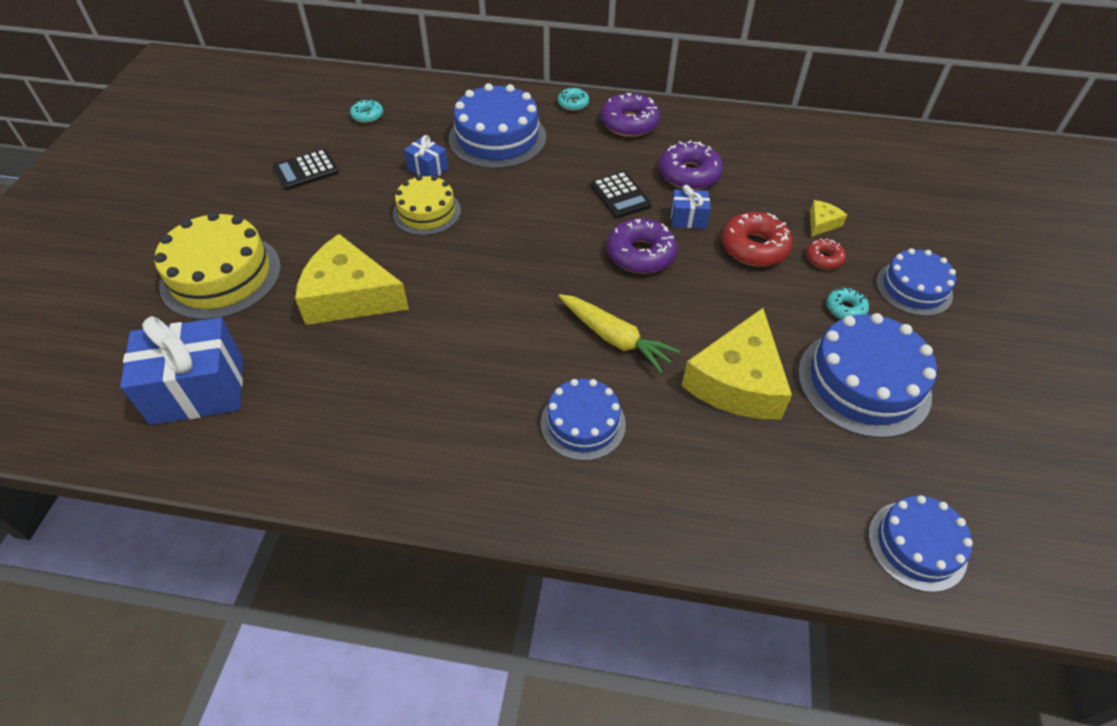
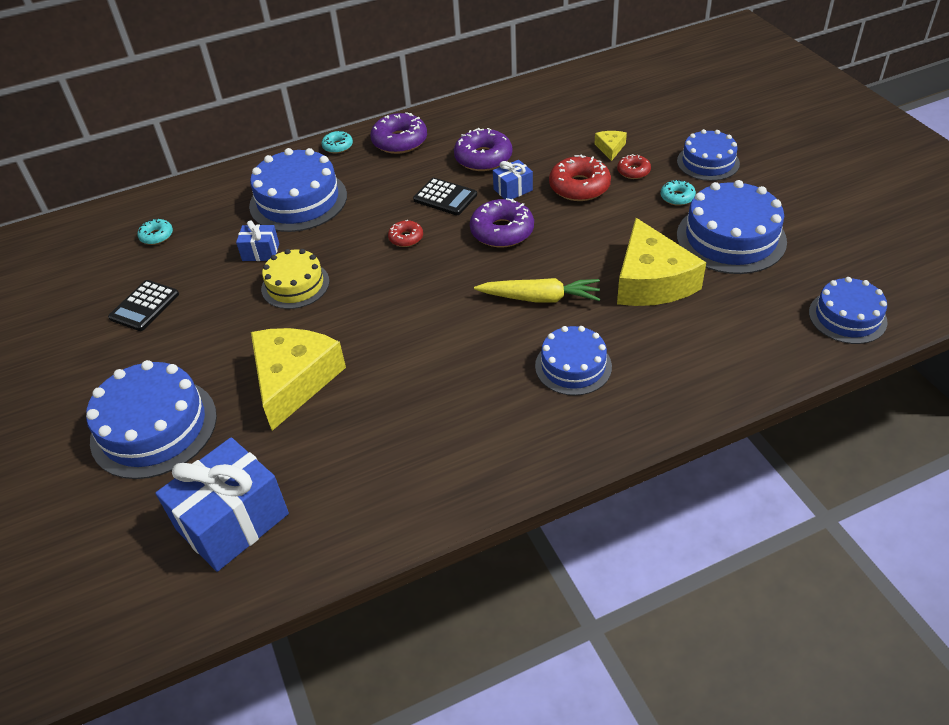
camera: 30 degrees left, 5 degrees down
yellow cake [154,212,281,320] -> blue cake [86,360,217,479]
yellow cheese [295,234,409,325] -> yellow cheese turned 120 degrees clockwise [251,328,346,431]
none -> red donut [388,220,423,247]

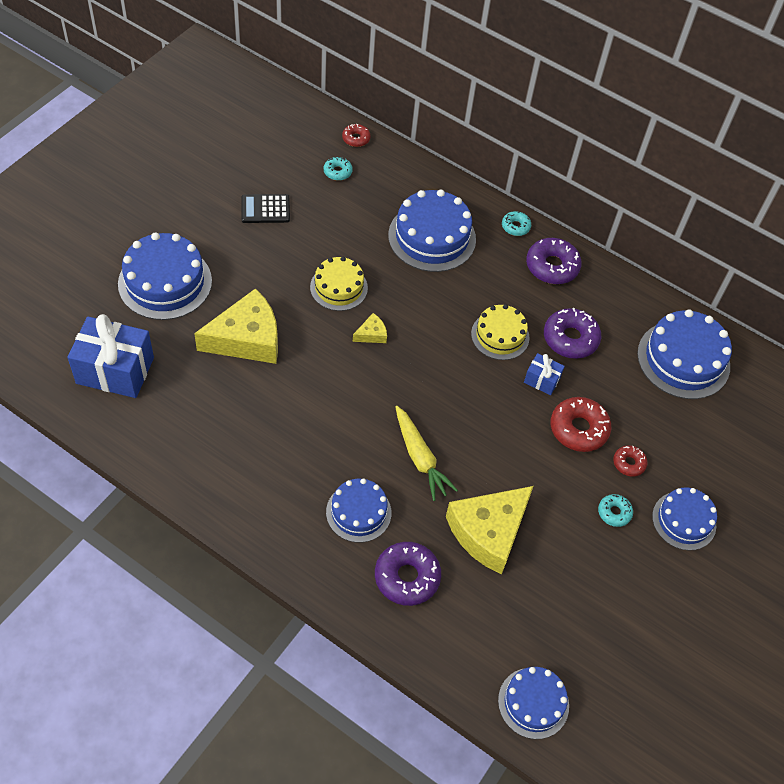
camera: 50 degrees right, 10 degrees up
blue gift [236,220,279,261] -> none
red donut [388,220,423,247] -> red donut moved to [342,124,371,147]
black calculator [413,178,477,215] -> yellow cake [471,304,529,360]
purple donut [470,198,534,247] -> purple donut moved to [375,542,441,606]
yellow cheese [595,131,627,161] -> yellow cheese moved to [353,313,387,343]
blue cake [677,180,787,274] -> blue cake moved to [637,309,732,399]

